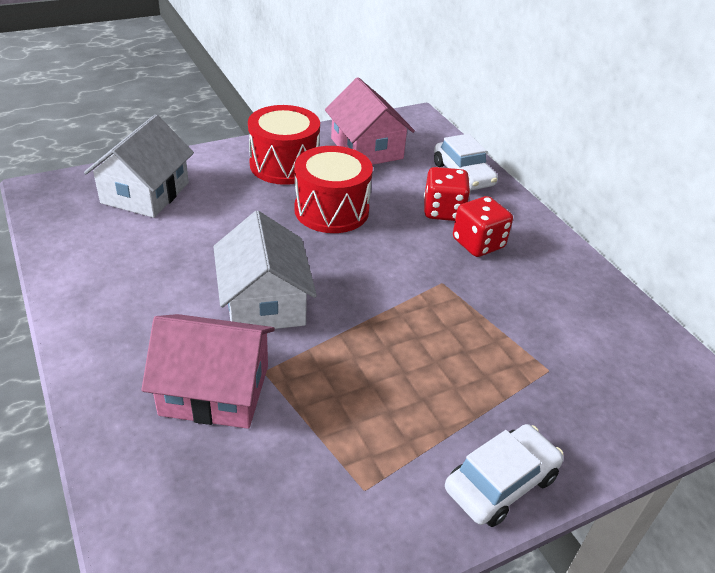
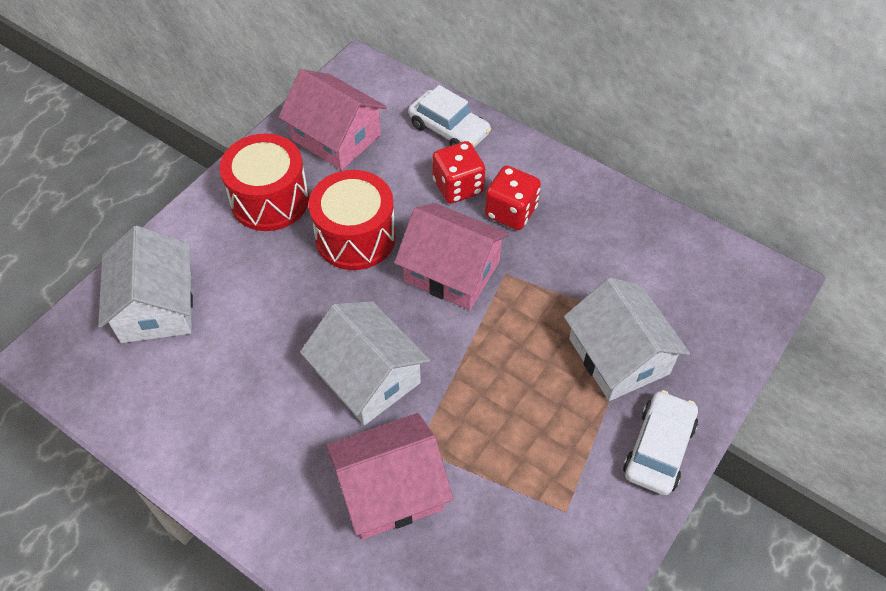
camera: 25 degrees left, 15 degrees up
none -> pink house [394,203,509,310]
none -> white house [564,278,690,401]

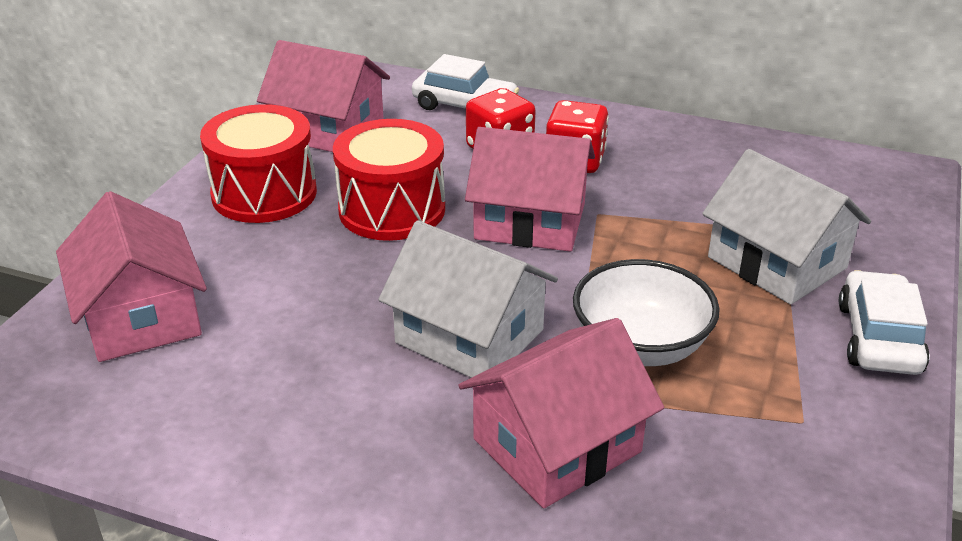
camera: 15 degrees left, 20 degrees down
white house [98,226,193,343] -> pink house [56,191,207,362]
none -> white bowl [573,259,720,366]

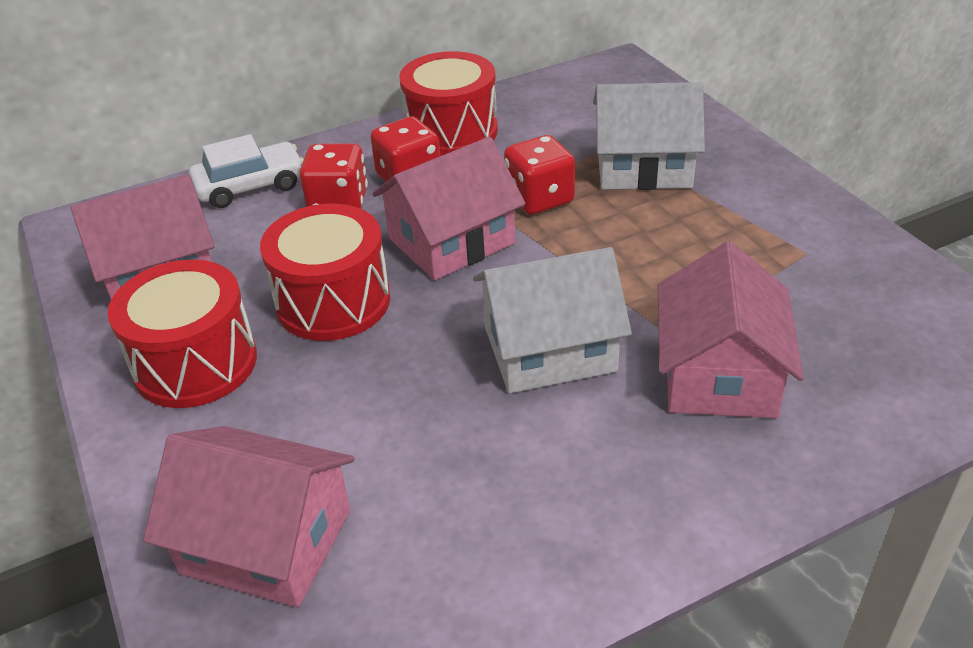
camera: 45 degrees left, 5 degrees up
white bowl [573,259,720,366] -> none
white car [839,270,930,375] -> none
none -> red drum [399,51,498,156]
none -> red dice [504,135,575,215]

